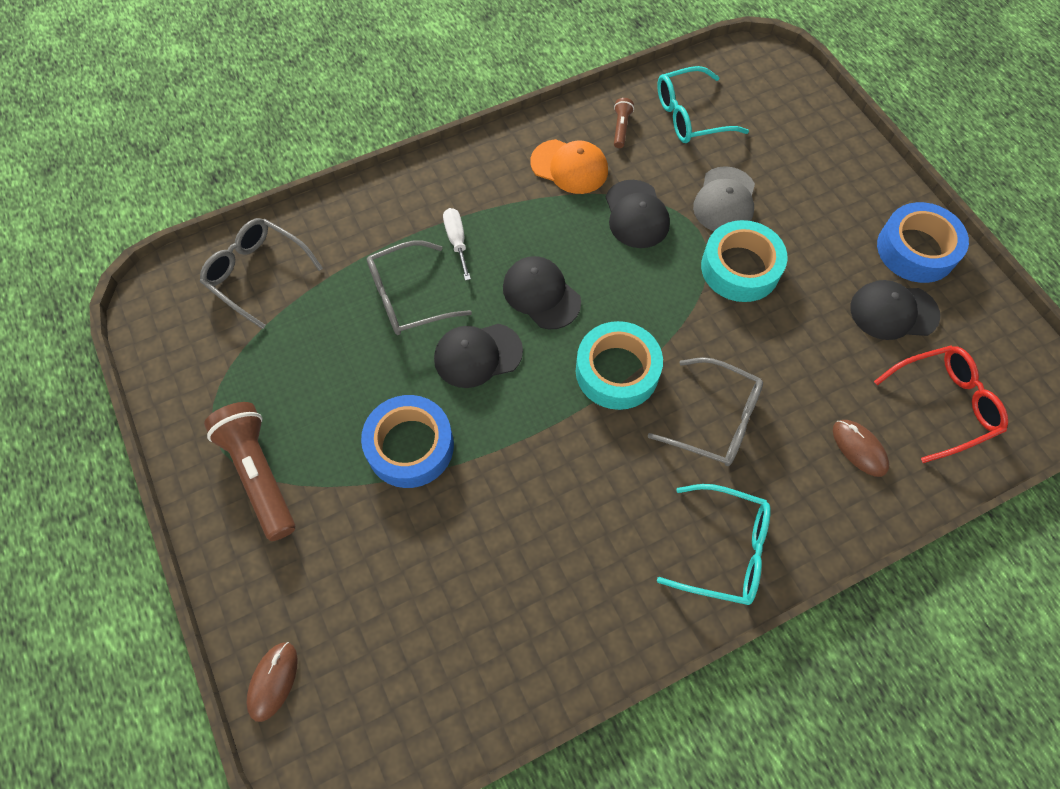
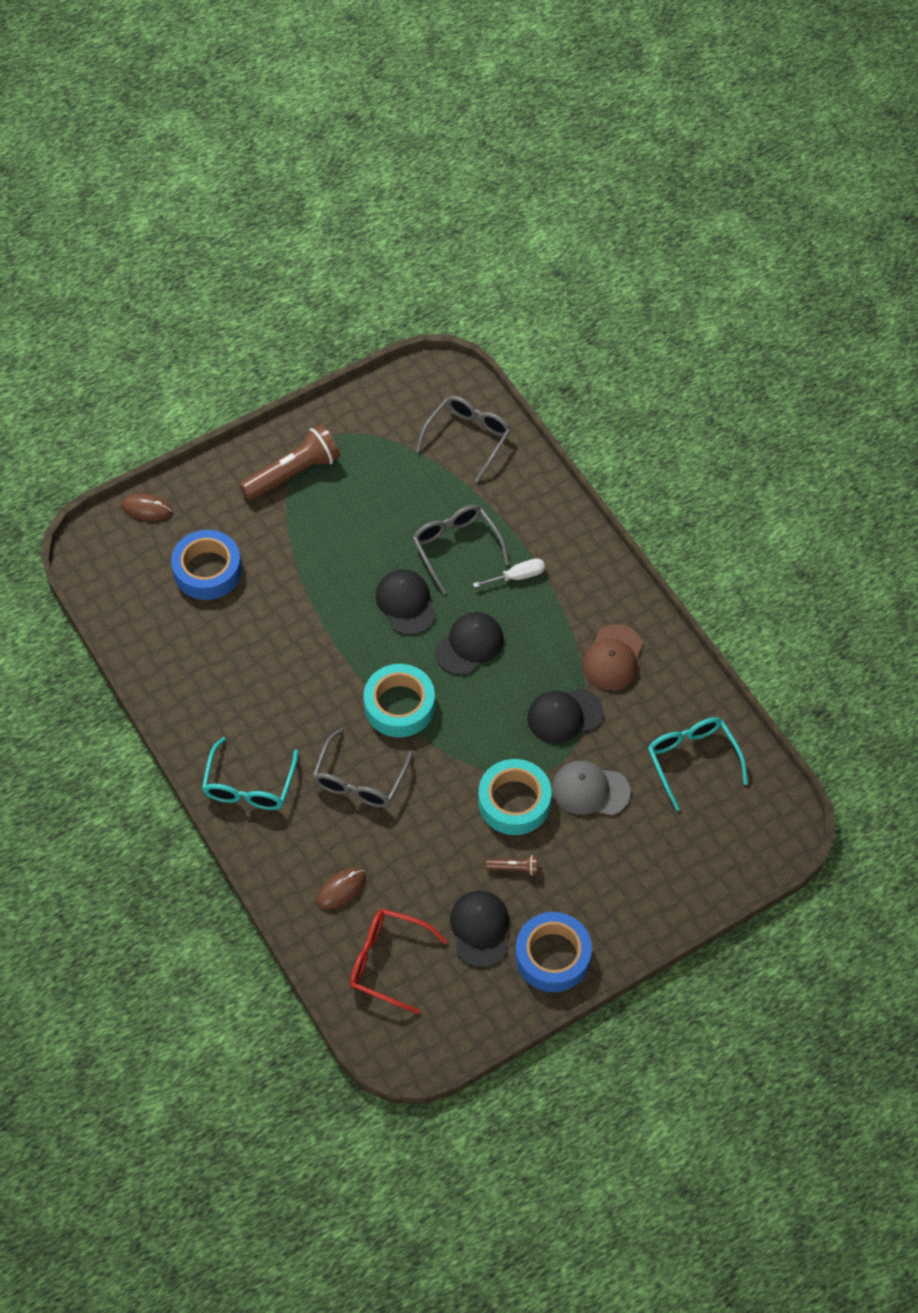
camera: 85 degrees right, 5 degrees down
blue tape [361,395,454,488] -> blue tape moved to [171,530,242,600]
orange cap [530,139,608,194] -> brown cap [582,624,643,691]
brown flashlight [614,98,634,148] -> brown flashlight moved to [486,855,538,876]
red glasses [874,346,1008,463] -> red glasses turned 135 degrees clockwise [350,909,448,1014]

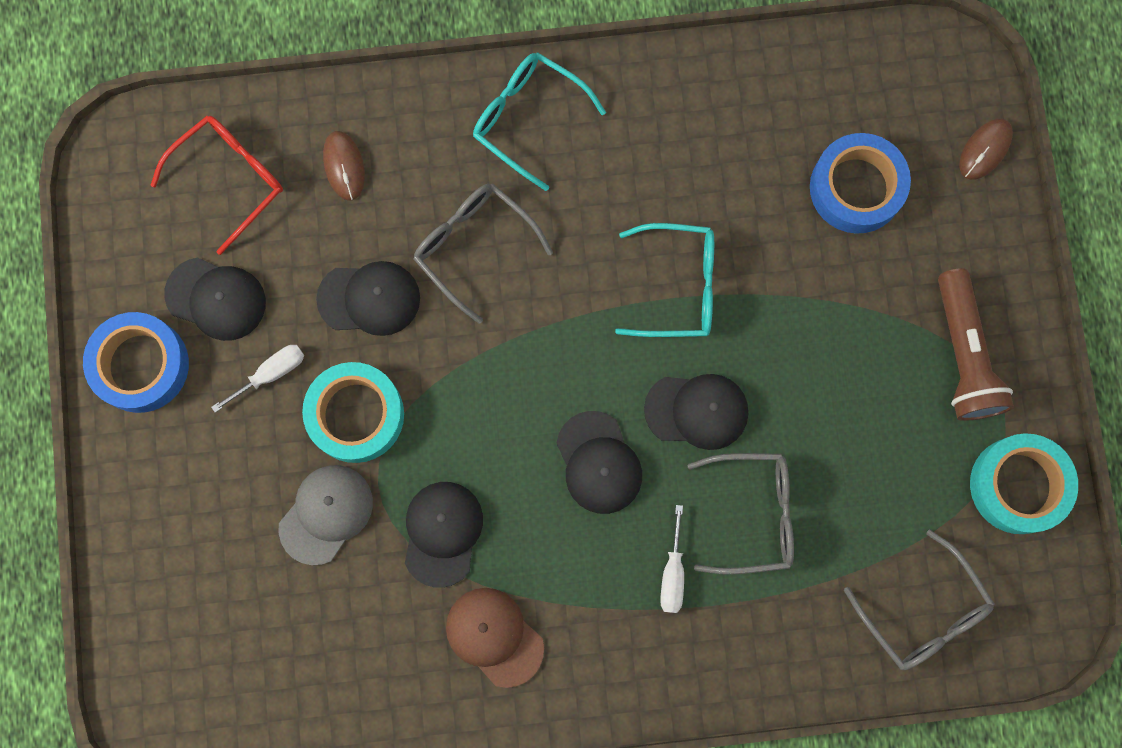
camera: 115 degrees right, 20 degrees up
turquoise tape [364,664,435,737] -> turquoise tape moved to [970,433,1078,534]
brown flashlight [486,855,538,876] -> white screwdriver [211,345,304,413]
turquoise glasses [648,717,748,811] -> turquoise glasses moved to [615,223,714,337]
none -> black cap [316,261,420,336]

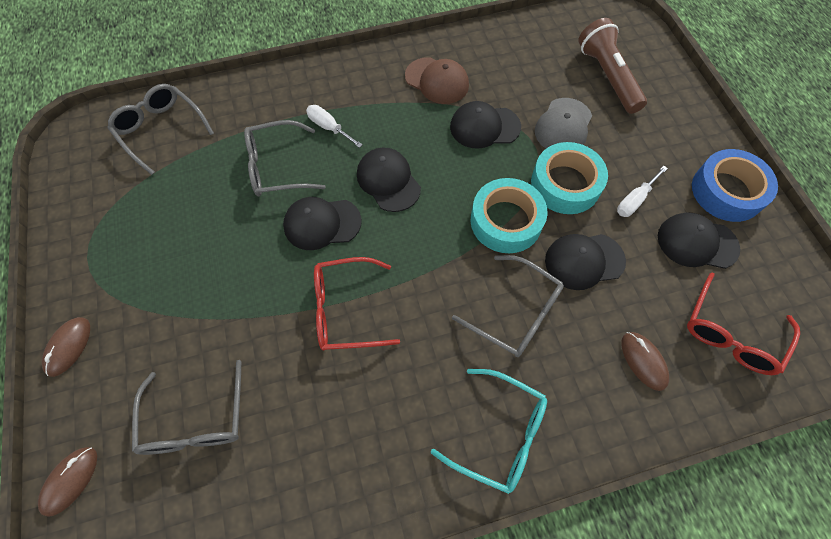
camera: 170 degrees right, 15 degrees down
black cap [405,482,483,588] -> black cap turned 90 degrees clockwise [450,101,521,149]
turquoise glasses [615,223,714,337] -> red glasses [314,257,400,350]
white screwdriver [660,505,684,613] -> white screwdriver turned 45 degrees counterclockwise [306,105,363,148]
blue tape [810,133,911,234] -> grey glasses [132,360,241,455]
brown flashlight [938,268,1014,421] -> brown flashlight moved to [578,18,647,114]
turquoise tape [970,433,1078,534] -> turquoise tape moved to [471,178,547,253]
none -> brown mouse [42,317,90,377]

